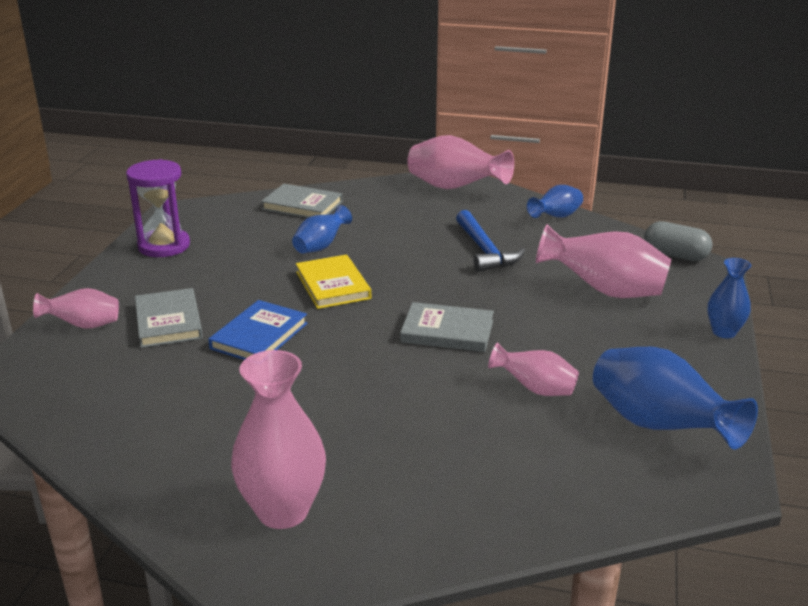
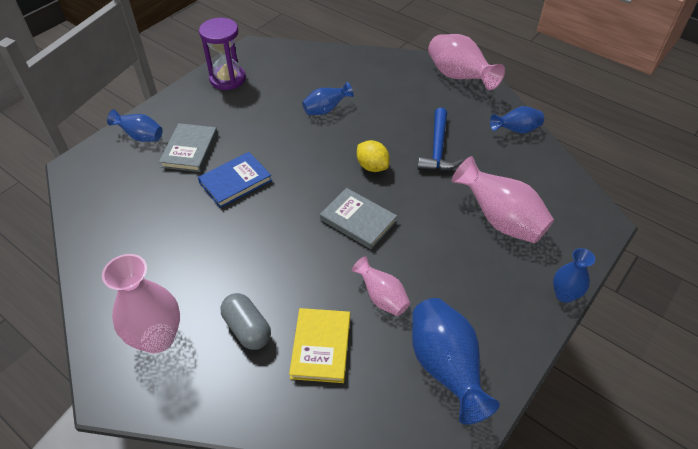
camera: 25 degrees right, 20 degrees up
pink vase [33,288,119,329] -> blue vase [107,109,163,142]
grey book [261,184,342,218] -> none
yellow book [296,255,371,309] -> yellow book moved to [289,308,350,383]
grey capsule [644,221,713,261] -> grey capsule moved to [220,293,271,350]
none -> yellow lemon [357,140,390,172]

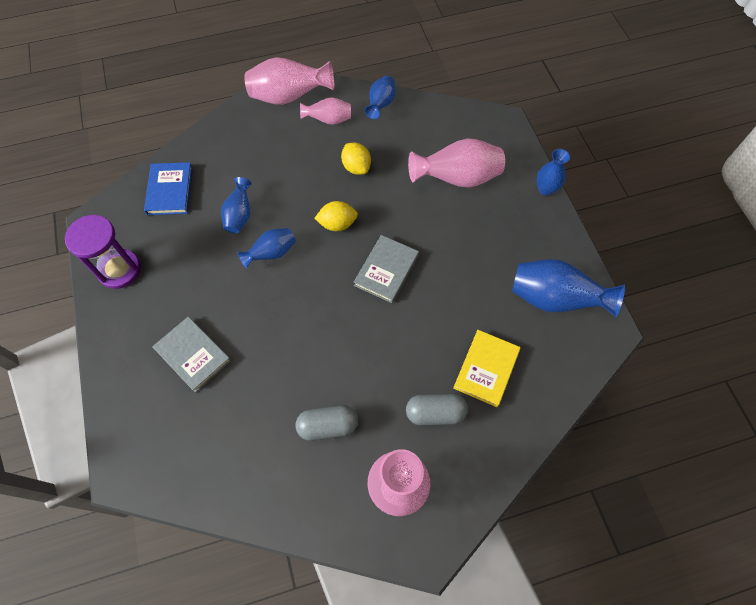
camera: 55 degrees left, 15 degrees up
blue vase [107,109,163,142] -> blue vase moved to [238,228,296,268]
blue book [198,152,272,208] -> blue book moved to [144,162,193,215]
yellow book [289,308,350,383] -> yellow book turned 75 degrees clockwise [453,330,521,407]
grey book [320,188,397,249] -> grey book turned 45 degrees counterclockwise [354,235,419,303]
pink vase [352,256,410,316] -> pink vase moved to [300,97,351,125]
blue hammer [418,108,463,171] -> yellow lemon [341,143,371,175]
none -> grey capsule [296,405,358,441]

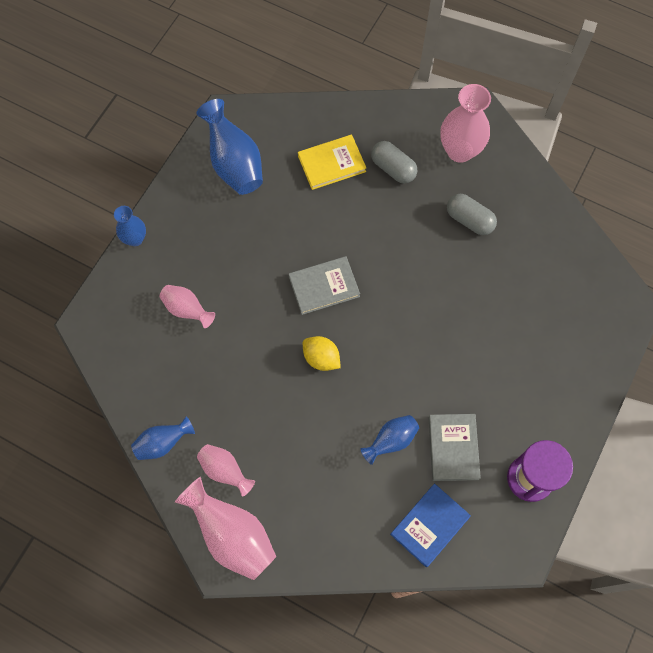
camera: 135 degrees left, 5 degrees up
grey book [152,317,231,393] -> grey book moved to [429,414,481,481]
blue vase [238,228,296,268] -> none
yellow lemon [341,143,371,175] -> none
pink vase [408,139,505,188] -> pink vase [159,285,215,328], size x0.58

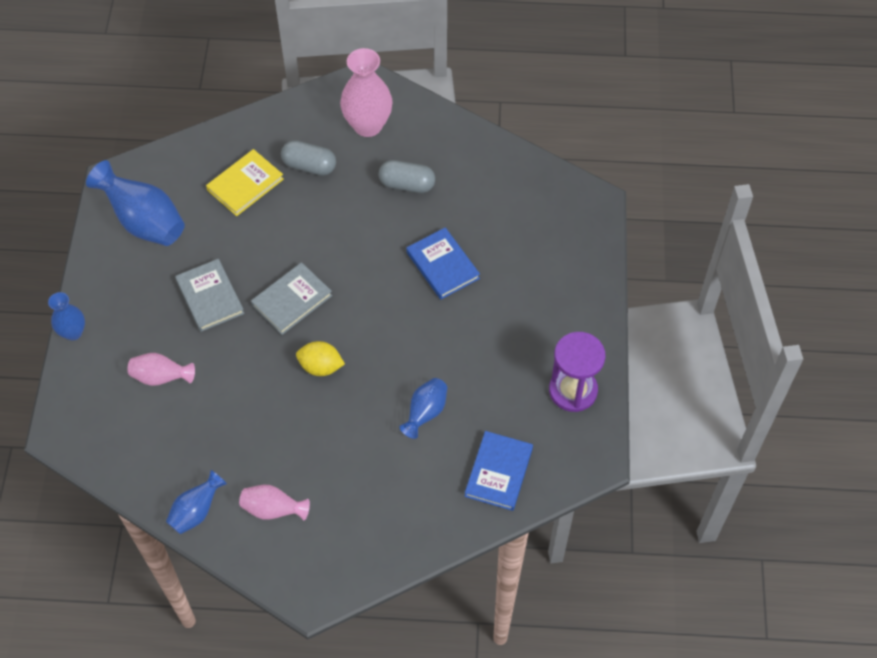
camera: 25 degrees left, 10 degrees down
pink vase [175,477,276,580] -> none
grey book [429,414,481,481] -> grey book moved to [175,259,244,332]
none -> blue book [406,227,480,299]

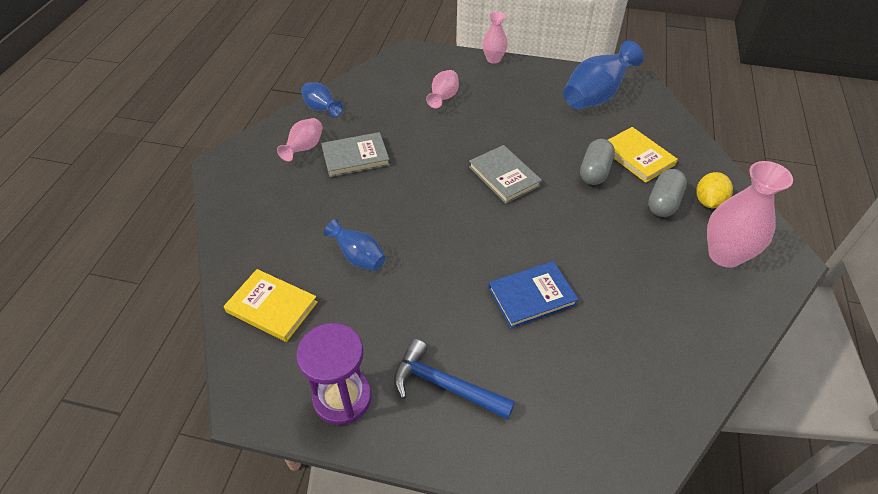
camera: 100 degrees right, 10 degrees down
blue vase [48,292,85,340] -> pink vase [482,12,508,64]
grey book [175,259,244,332] -> grey book moved to [321,132,390,177]
yellow lemon [296,341,345,376] -> yellow lemon moved to [696,172,733,208]
grey capsule [379,160,435,193] -> grey capsule moved to [580,139,615,185]
blue book [465,431,533,511] -> yellow book [224,269,318,342]
none -> blue hammer [394,339,515,419]

